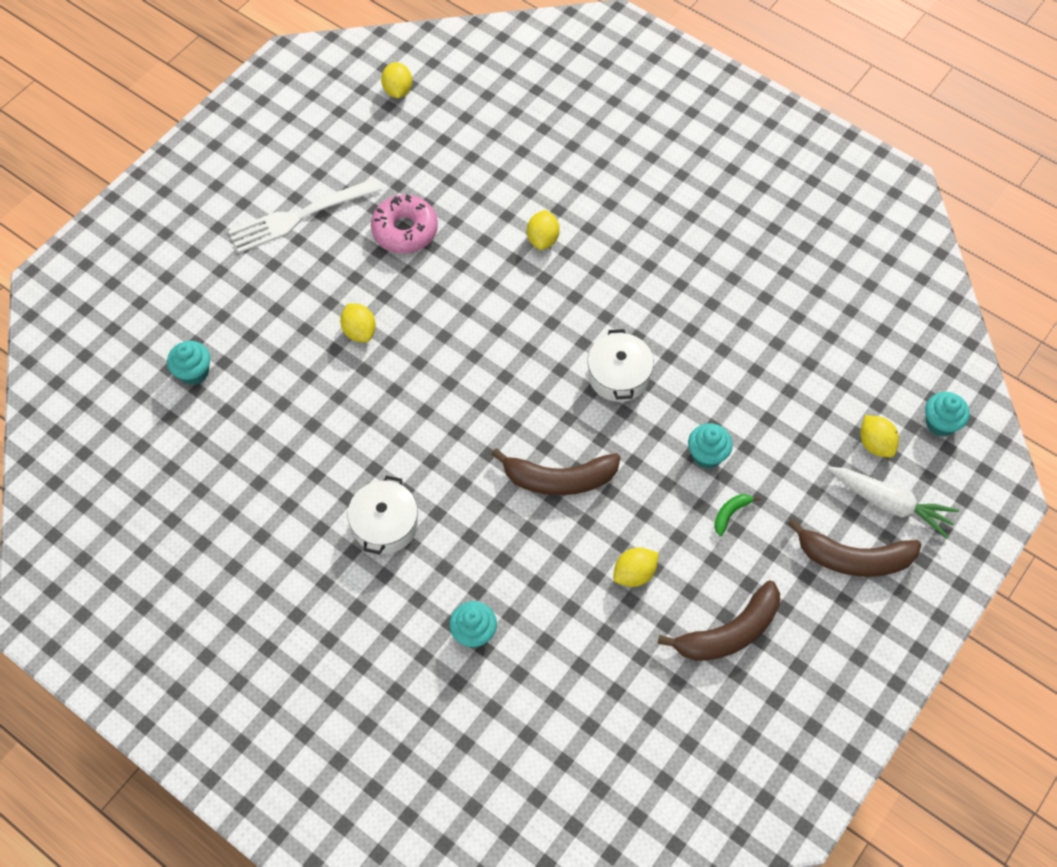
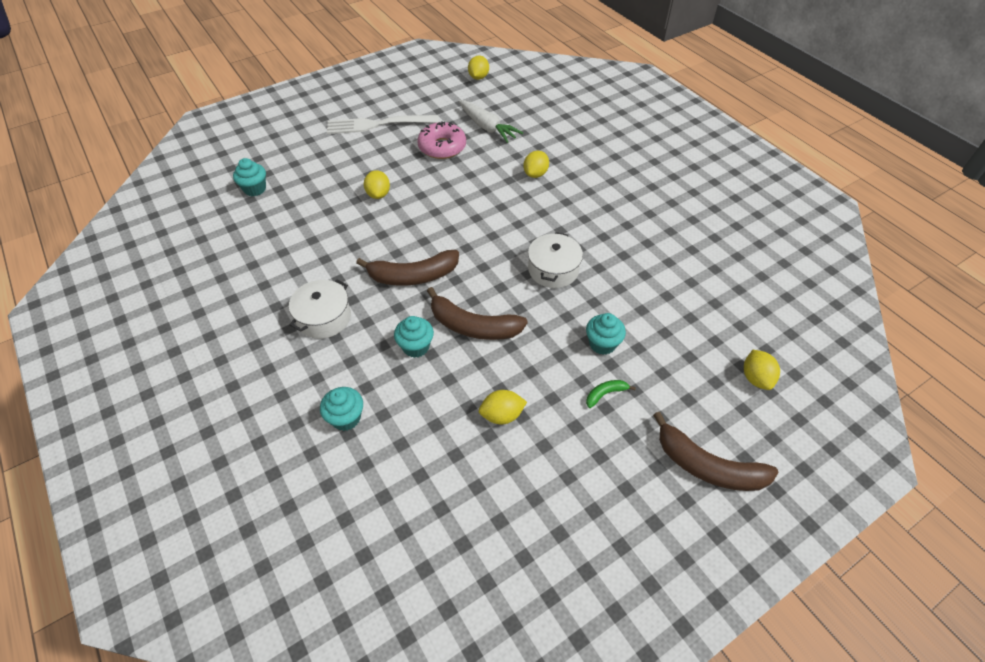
camera: 20 degrees right, 10 degrees down
brown banana [658,580,780,661] -> brown banana moved to [356,250,459,286]
white carrot [828,467,959,538] -> white carrot moved to [459,100,523,143]
turquoise cupcake [925,392,970,437] -> turquoise cupcake moved to [394,316,434,358]

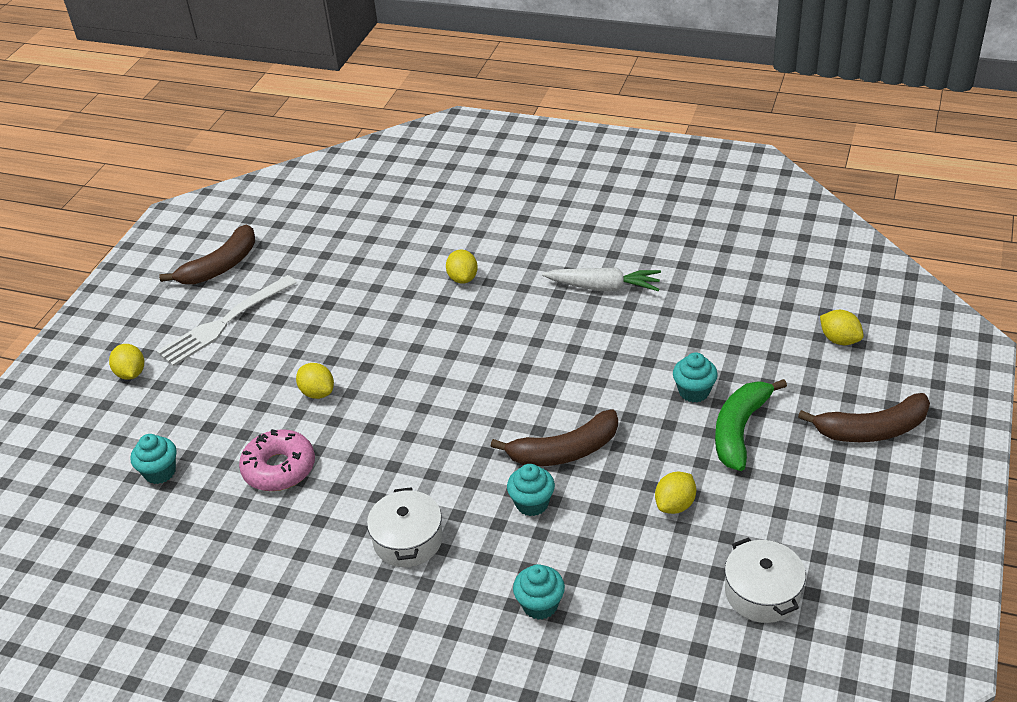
camera: 35 degrees left, 10 degrees down
brown banana [356,250,459,286] -> brown banana moved to [159,224,255,284]
pink donut [417,121,466,159] -> pink donut moved to [239,429,315,491]
white carrot [459,100,523,143] -> white carrot moved to [542,267,661,292]
yellow lemon [468,56,489,80] -> yellow lemon moved to [109,344,144,380]
white pot [528,232,583,288] -> white pot moved to [725,537,806,623]
green banana [586,380,636,408] -> green banana [715,379,787,471], size x2.18

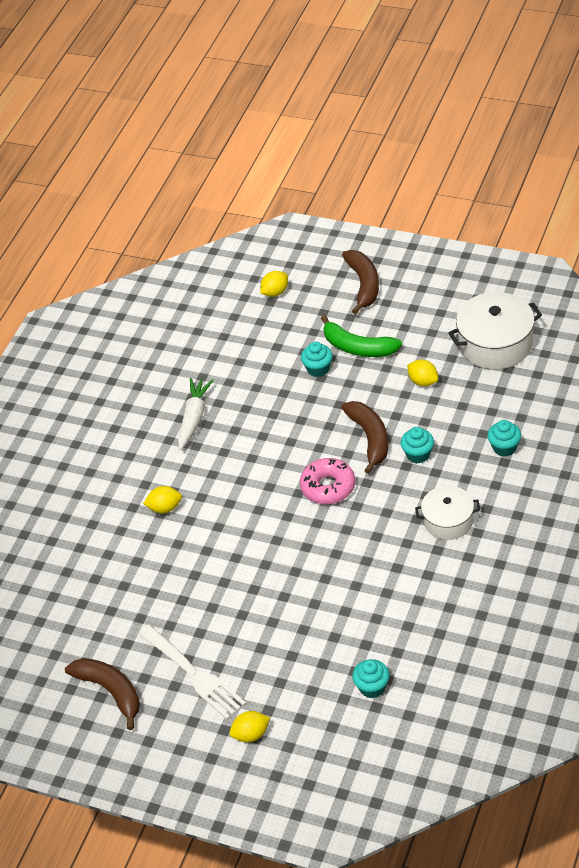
camera: 85 degrees left, 5 degrees up
pink donut [239,429,315,491] -> pink donut moved to [300,458,355,505]
yellow lemon [296,363,334,399] -> none
white pot [725,537,806,623] -> white pot [448,292,542,369], size x1.59

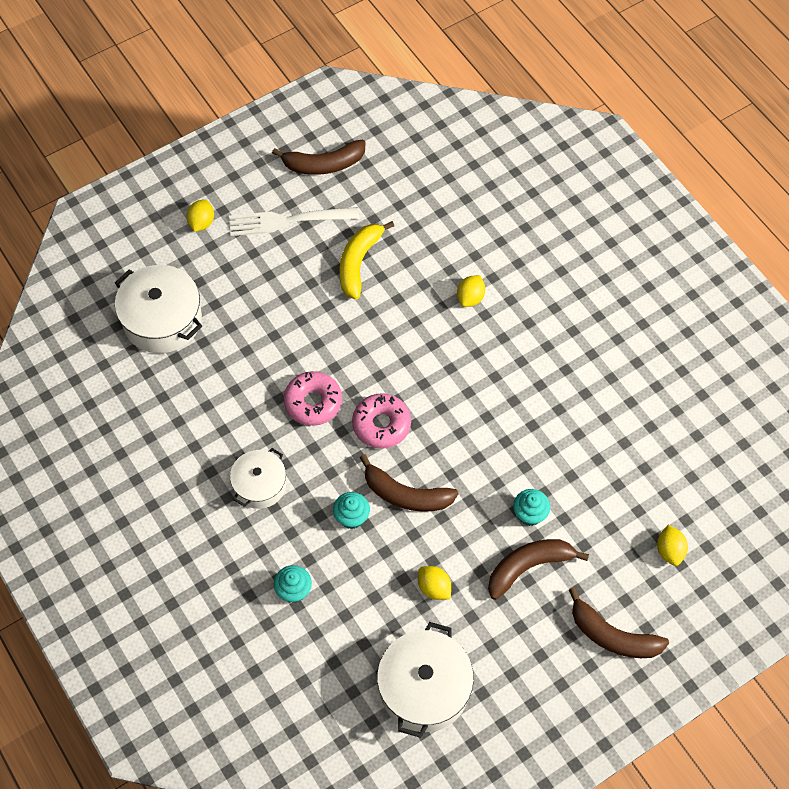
camera: 120 degrees right, 15 degrees up
white carrot [178,378,214,450] -> none
green banana [321,315,402,357] -> brown banana [488,539,589,600]
turquoise cupcake [352,659,390,698] -> white pot [115,265,202,353]
yellow lemon [407,360,438,386] -> yellow lemon turned 60 degrees clockwise [418,566,451,600]
none -> pink donut [284,371,342,426]
none -> yellow banana [339,221,394,300]

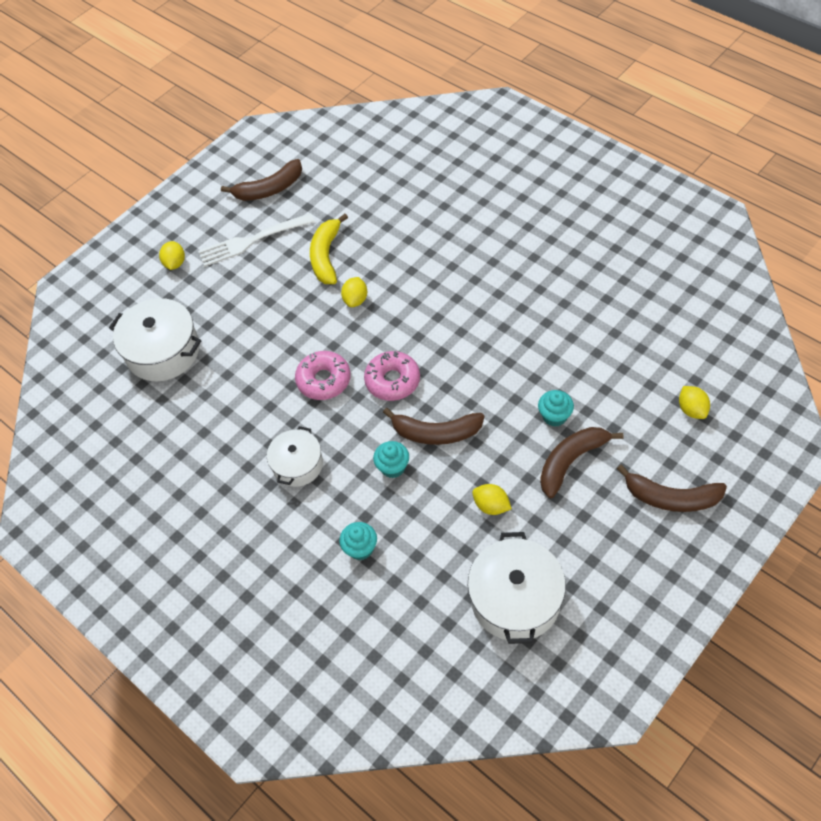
camera: 10 degrees left, 5 degrees down
yellow lemon [457,275,485,307] -> yellow lemon moved to [341,277,367,307]

